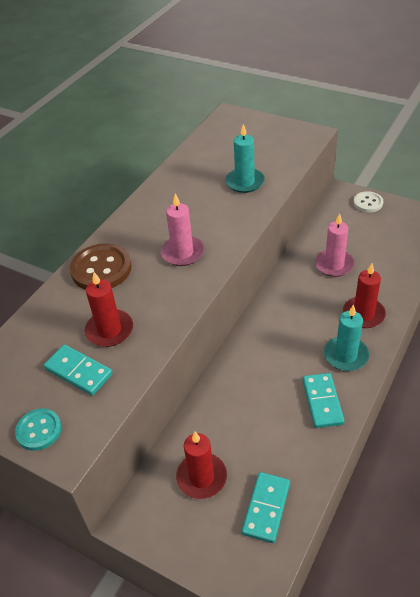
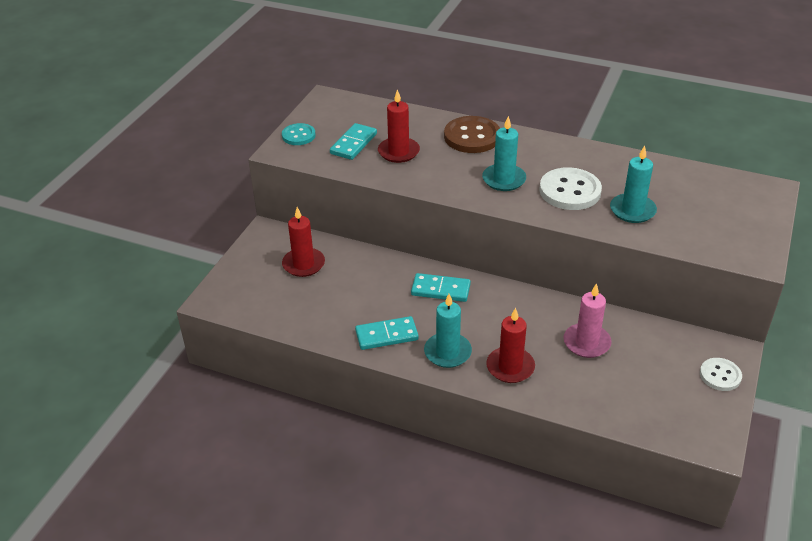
camera: 80 degrees right, 5 degrees down
pink candle [161,194,204,266] -> turquoise candle [482,116,526,191]
turquoise domino [242,472,290,543] -> turquoise domino moved to [411,273,471,302]
none -> white button [539,167,602,210]

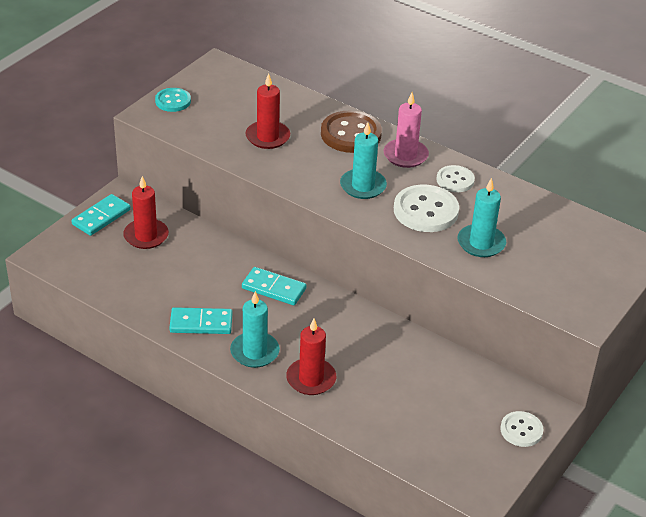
camera: 10 degrees right, 0 degrees up
turquoise domino [330,123,377,160] -> turquoise domino moved to [72,194,131,236]
pink candle [564,283,612,358] -> pink candle moved to [384,93,429,168]
none -> white button [436,165,475,192]

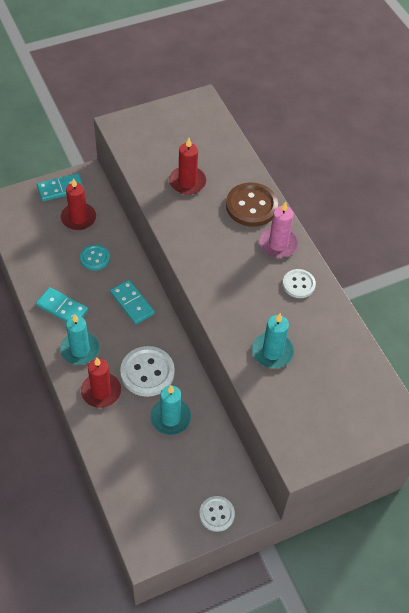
camera: 30 degrees right, 15 degrees up
turquoise button [155,88,191,112] -> turquoise button moved to [80,244,110,271]
turquoise candle [340,122,387,199] -> turquoise candle moved to [150,385,191,435]
white button [394,185,459,232] -> white button moved to [120,346,175,397]

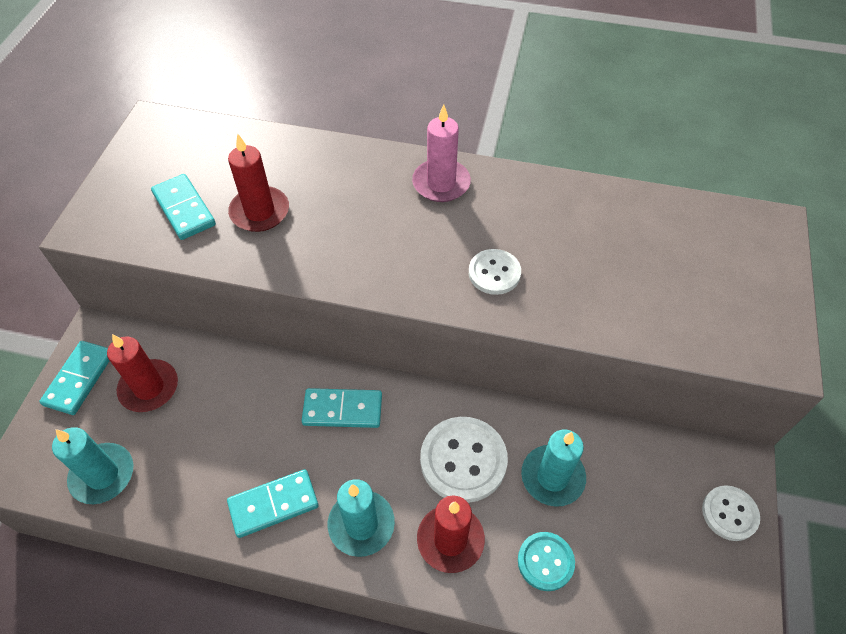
camera: 50 degrees left, 0 degrees up
turquoise button [80,244,110,271] -> turquoise button moved to [518,532,575,591]
brown button [226,183,278,227] -> none
turquoise candle [252,313,294,368] -> turquoise candle moved to [52,427,133,504]
white button [283,269,316,298] -> white button moved to [469,249,521,295]
none -> turquoise domino [151,174,216,240]

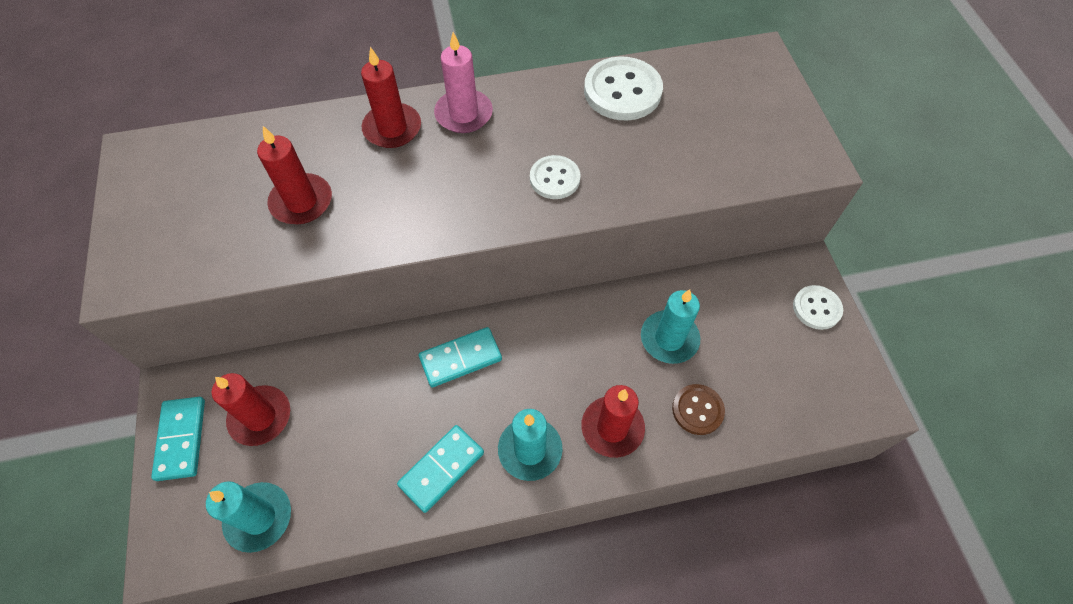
camera: 25 degrees left, 5 degrees up
turquoise domino [151,174,216,240] -> none
white button [420,417,508,503] -> white button moved to [584,56,663,120]
turquoise button [518,532,575,591] -> brown button [672,384,725,435]
none -> red candle [361,47,421,148]

